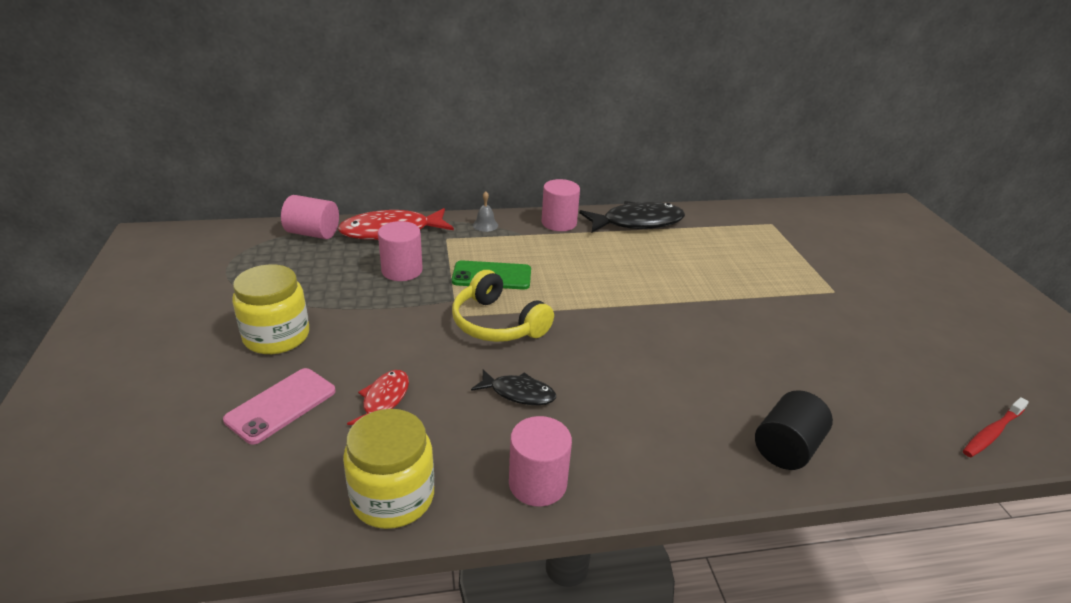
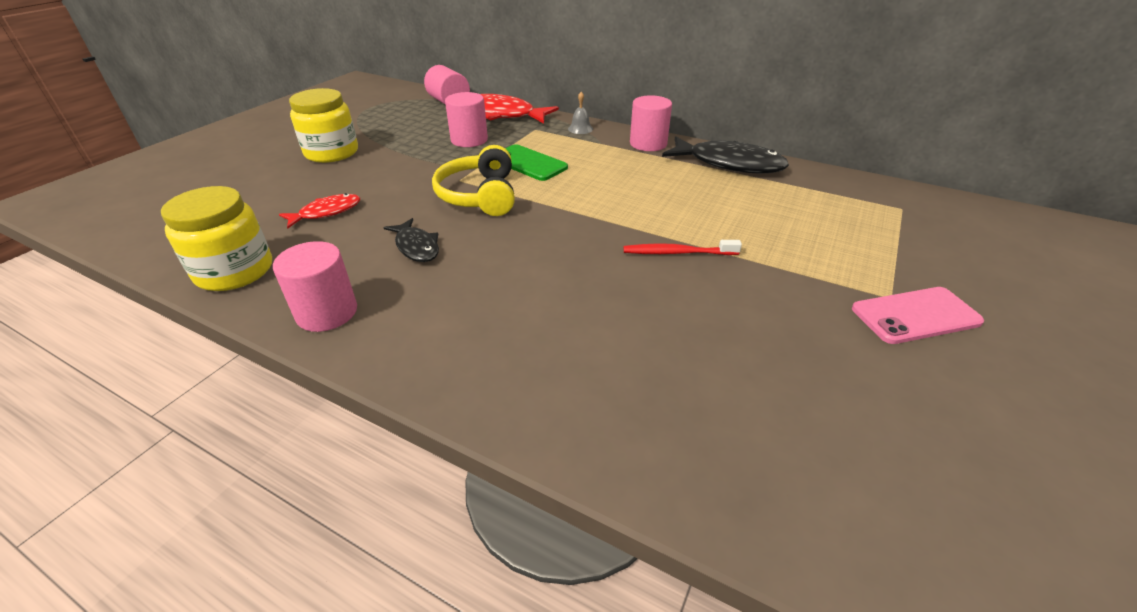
camera: 40 degrees right, 5 degrees up
pink phone [223,368,336,445] -> pink phone moved to [852,287,984,344]
black cylinder [755,390,833,470] -> none
red toothbrush [963,397,1029,457] -> red toothbrush moved to [624,240,742,255]

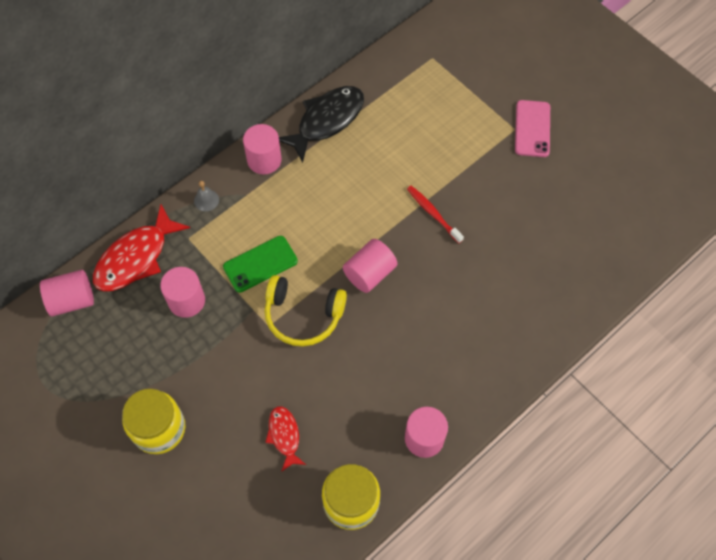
camera: 70 degrees left, 25 degrees up
black fish [383,218,439,262] -> none
red toothbrush [624,240,742,255] -> red toothbrush turned 120 degrees clockwise [407,186,464,243]
none -> pink cylinder [343,239,397,293]

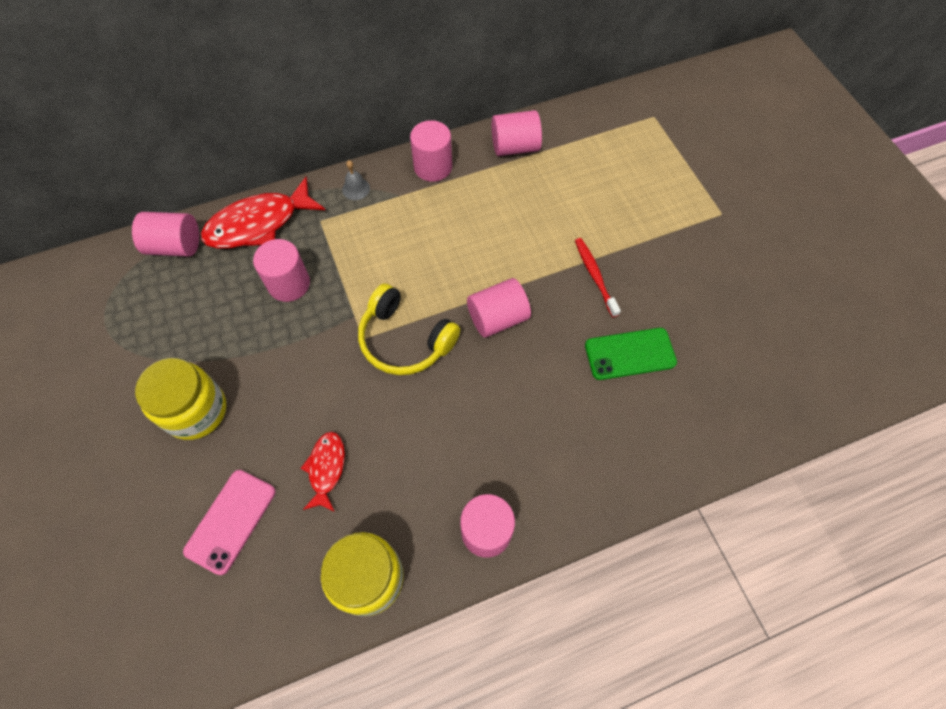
camera: 20 degrees right, 0 degrees up
green phone [223,236,298,293] -> green phone moved to [585,328,677,380]
black fish [279,86,364,163] -> pink cylinder [492,110,542,156]
pink phone [515,100,550,157] -> pink phone moved to [183,470,276,575]

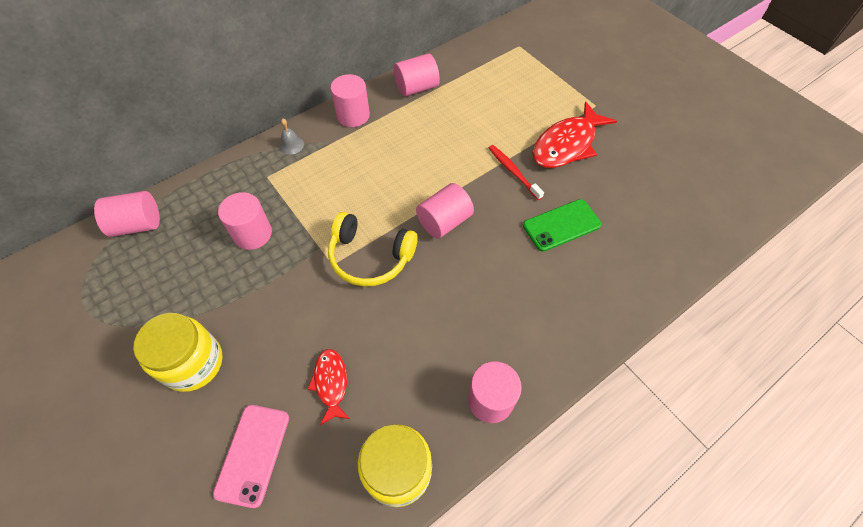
camera: 15 degrees left, 5 degrees down
red fish [201,177,325,249] -> red fish moved to [532,101,617,168]

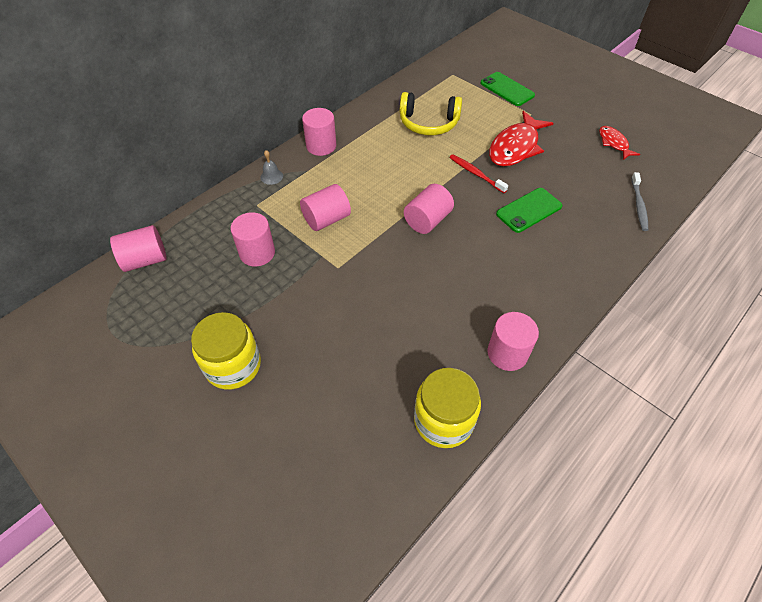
camera: 10 degrees left, 5 degrees down
pink phone [213,405,289,508] -> none
red fish [307,349,350,425] -> red fish moved to [599,126,640,160]
yellow headphones [328,212,418,287] -> yellow headphones moved to [400,92,462,135]
pink cylinder [394,53,440,97] -> pink cylinder moved to [300,184,351,231]
none -> green phone [480,72,535,106]
none -> grey toothbrush [631,172,648,231]

